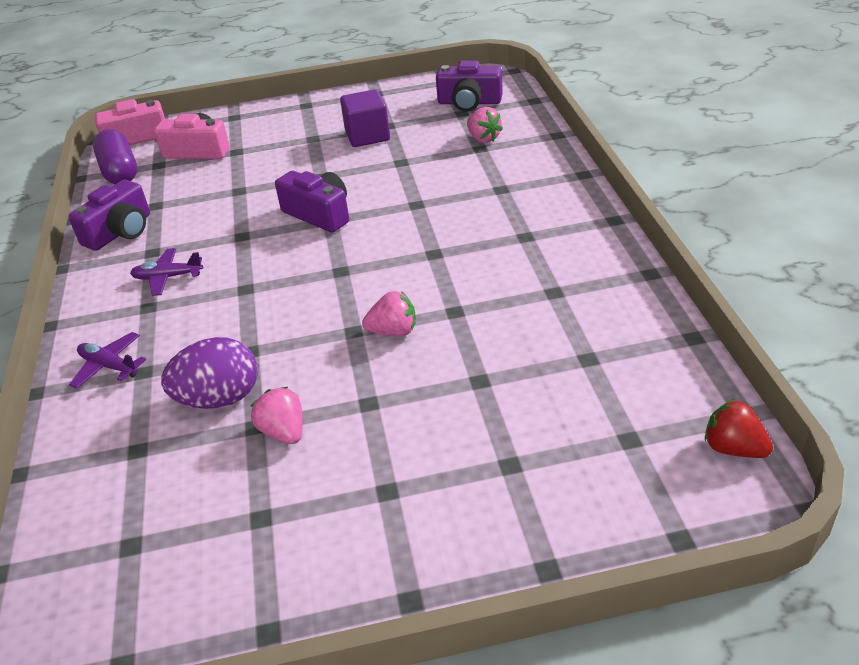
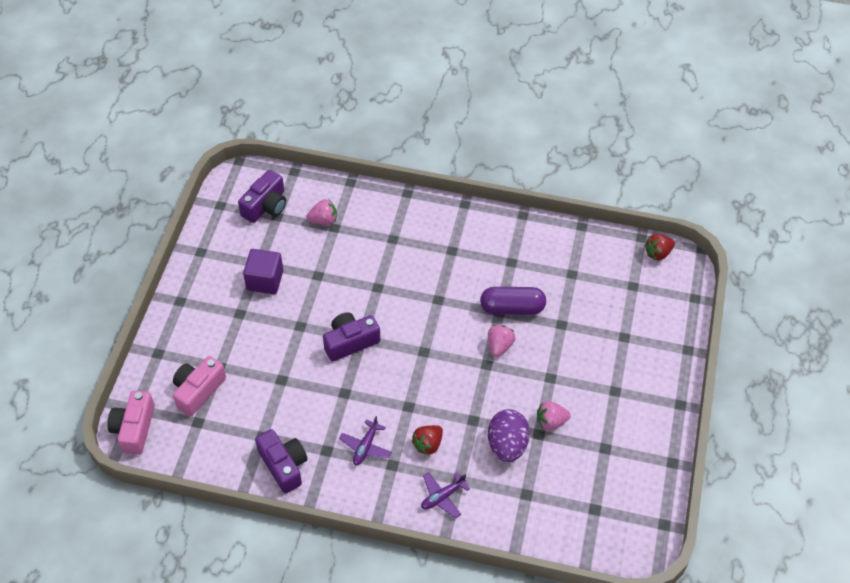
camera: 70 degrees left, 15 degrees up
purple capsule [93,129,137,184] -> purple capsule moved to [480,287,546,315]
none -> red strawberry [411,425,443,456]

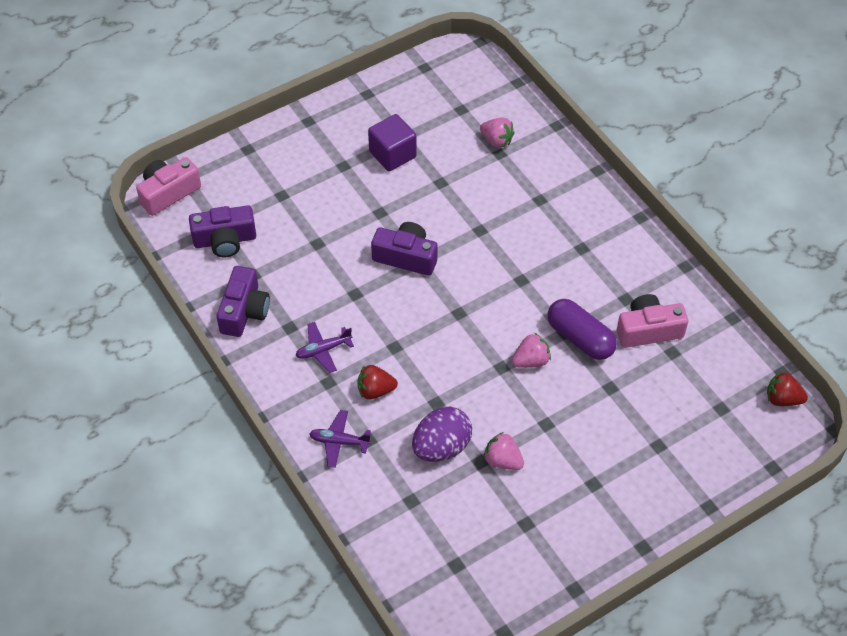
camera: 45 degrees right, 0 degrees up
pink camera [173,356,226,417] -> pink camera moved to [617,294,688,348]
purple camera [238,170,286,223] -> purple camera moved to [189,205,256,257]

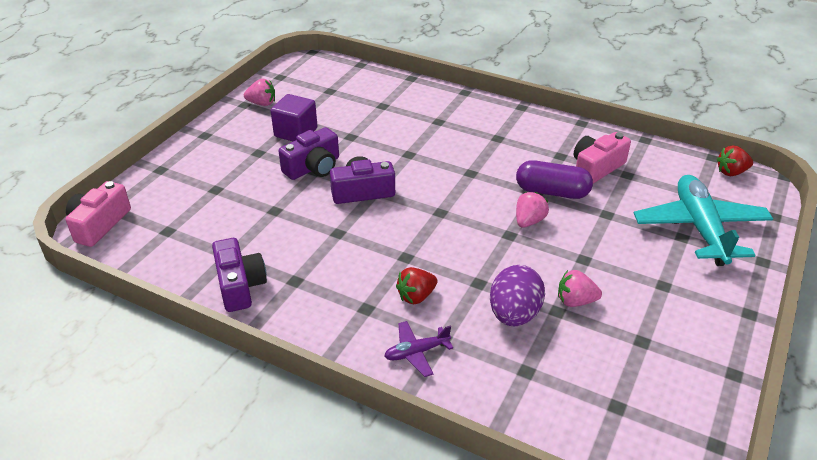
camera: 30 degrees left, 15 degrees down
purple camera [189,205,256,257] -> purple camera moved to [279,127,339,180]
purple plane [296,322,354,373] -> none
pink strawberry [480,118,515,148] -> pink strawberry moved to [244,79,275,106]
none -> turquoise plane [634,175,773,266]

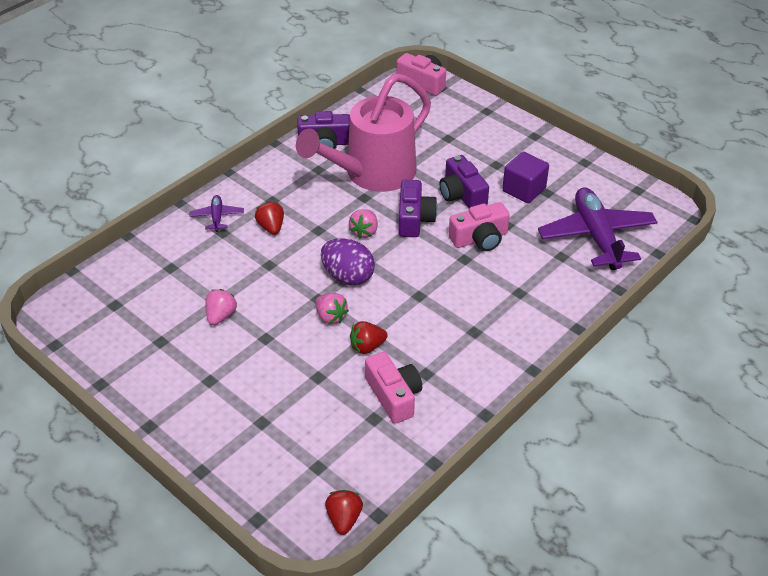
camera: 105 degrees right, 5 degrees up
pink strawberry [244,79,275,106] -> pink strawberry moved to [349,209,378,239]
purple egg [490,265,545,326] -> purple egg moved to [321,238,375,285]
purple capsule [516,160,593,199] -> red strawberry [350,321,388,354]
turquoise plane [634,175,773,266] -> none
none -> pink watering can [296,73,431,192]
none -> pink camera [449,202,510,251]
none -> purple plane [538,187,657,270]

